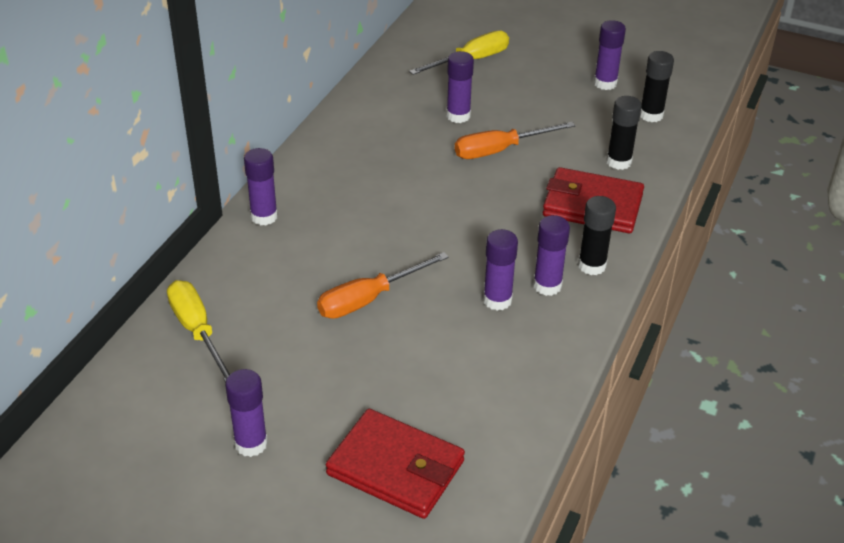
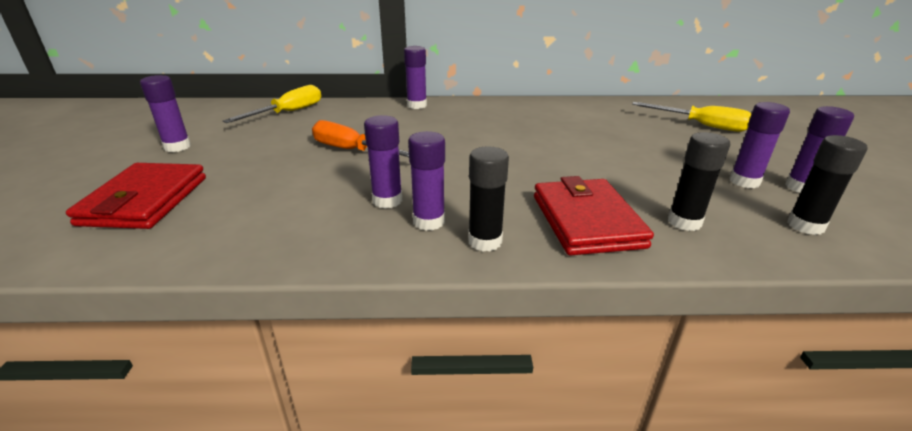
camera: 65 degrees right, 10 degrees down
purple glue stick [447,51,474,123] -> purple glue stick moved to [730,102,790,188]
orange screwdriver [455,122,575,159] -> none

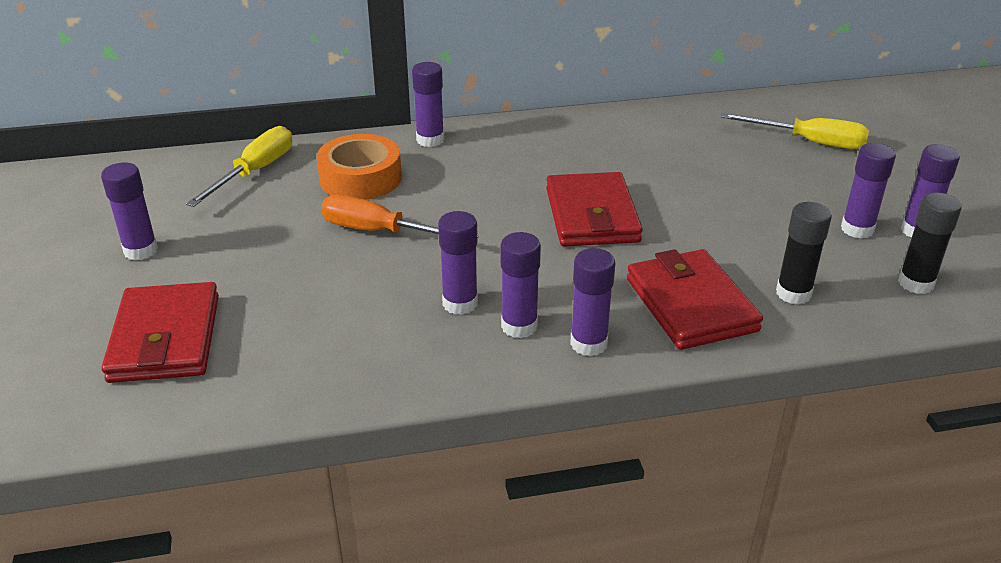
camera: 10 degrees left, 5 degrees up
black glue stick [468,146,509,252] -> purple glue stick [570,248,615,356]
none -> orange tape [316,134,402,200]
none -> red wallet [546,172,643,247]

